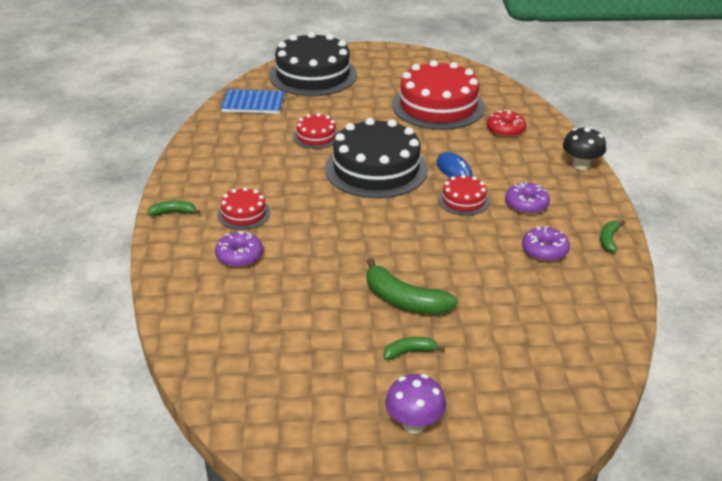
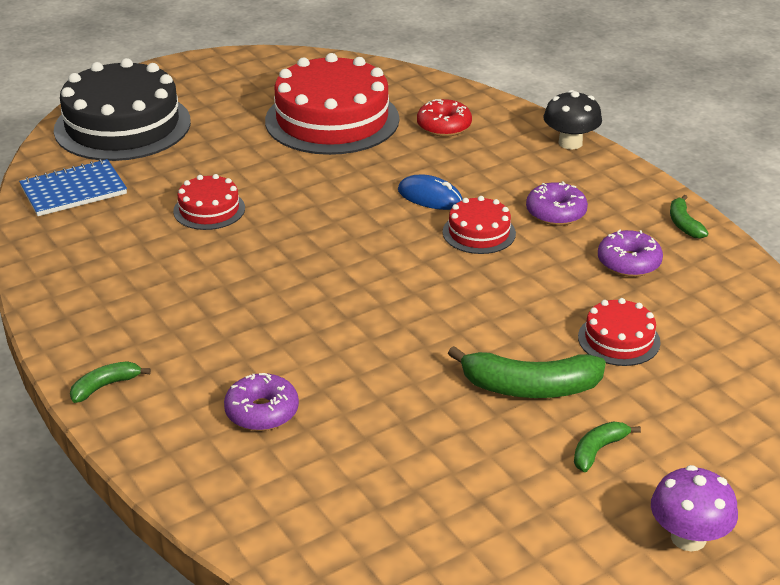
camera: 30 degrees left, 0 degrees up
red cake [217,187,270,230] -> red cake moved to [578,298,661,366]
black cake [325,118,428,198] -> none

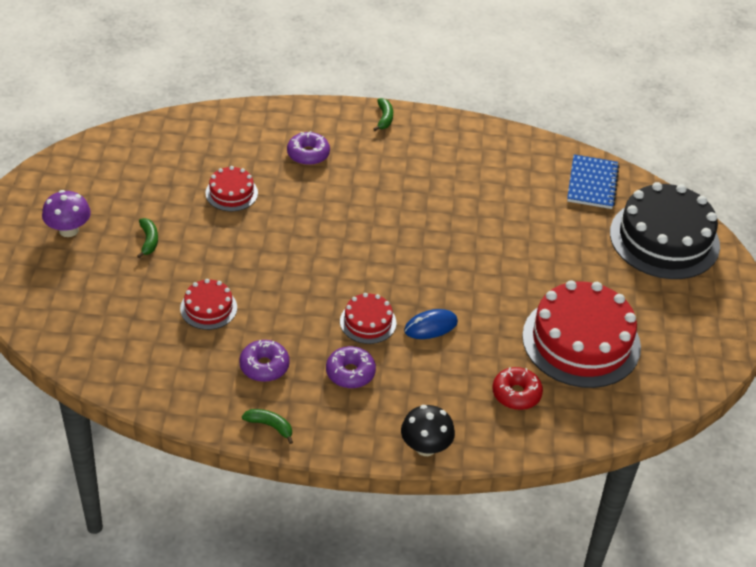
camera: 125 degrees right, 10 degrees up
red cake [173,174,245,230] -> red cake moved to [205,166,258,211]
green banana [448,346,606,398] -> none

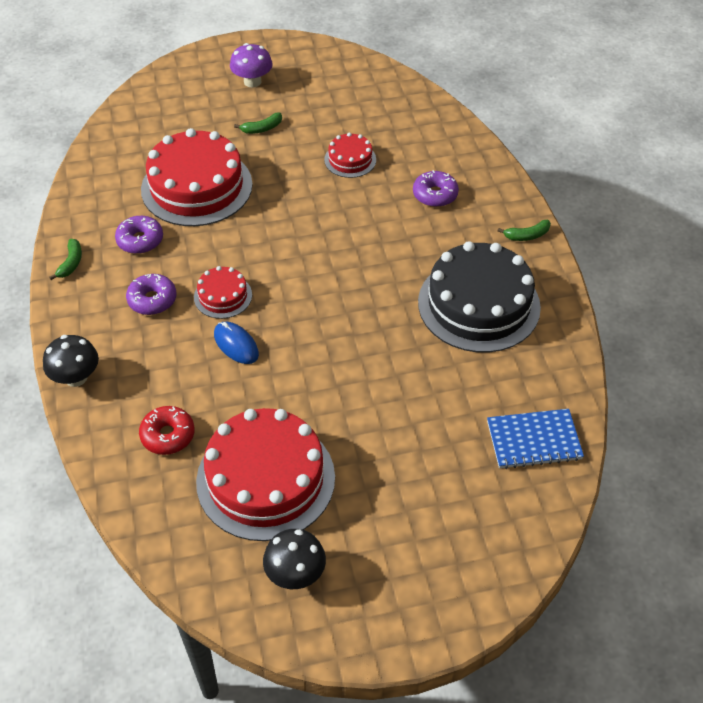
camera: 75 degrees right, 5 degrees up
red cake [180,279,237,330] -> red cake [141,128,253,226], size x2.08
black cake [610,182,720,279] -> black cake moved to [418,241,541,352]
none -> black mushroom [263,529,326,589]

